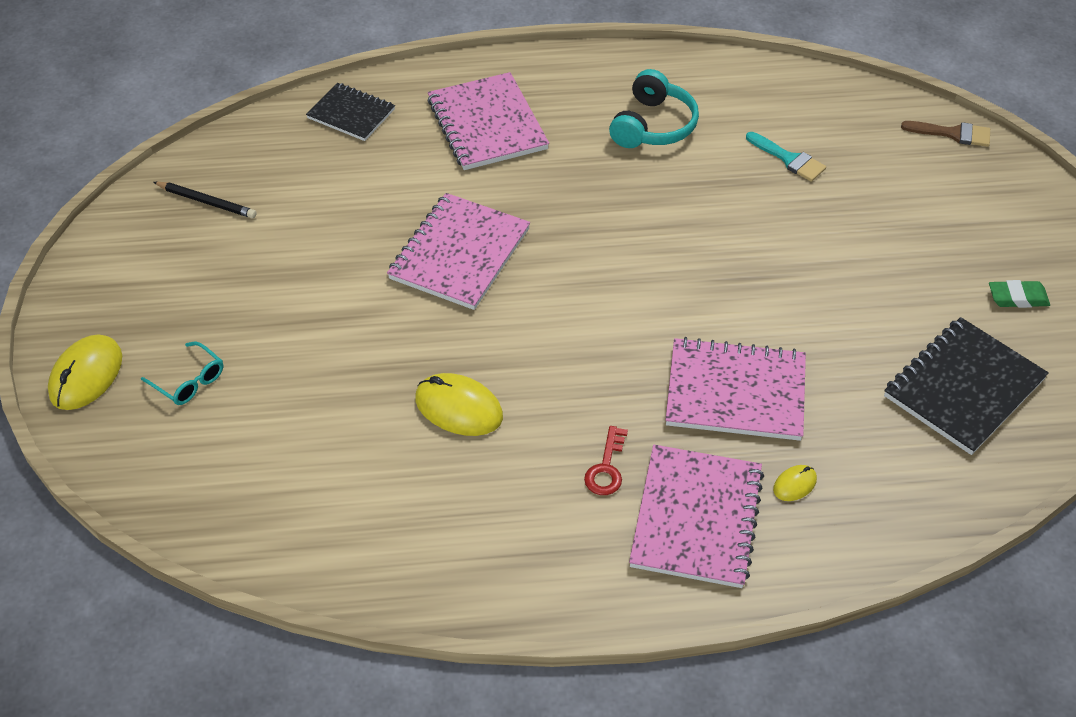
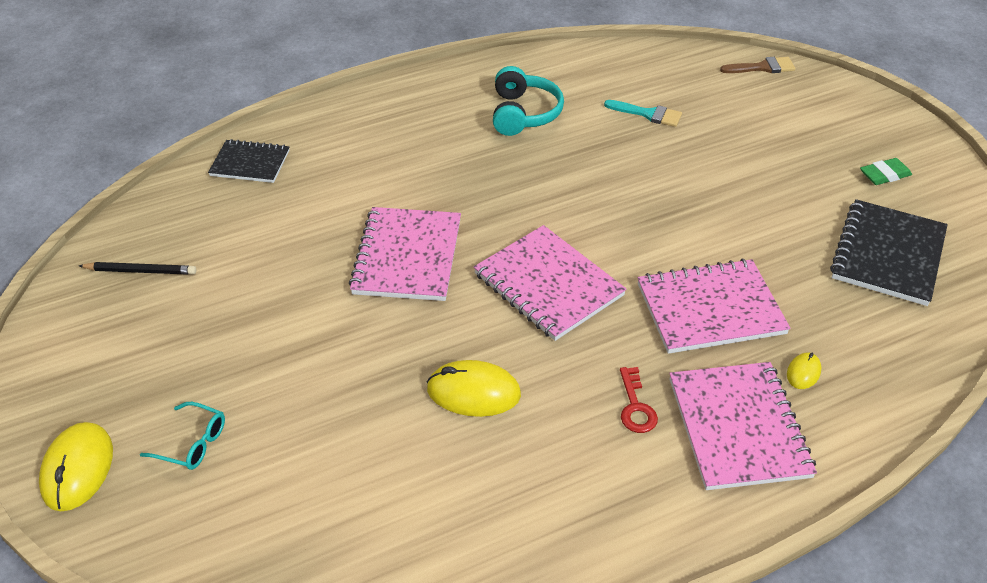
camera: 20 degrees left, 5 degrees down
pink notebook [428,72,549,170] -> pink notebook moved to [474,225,627,341]

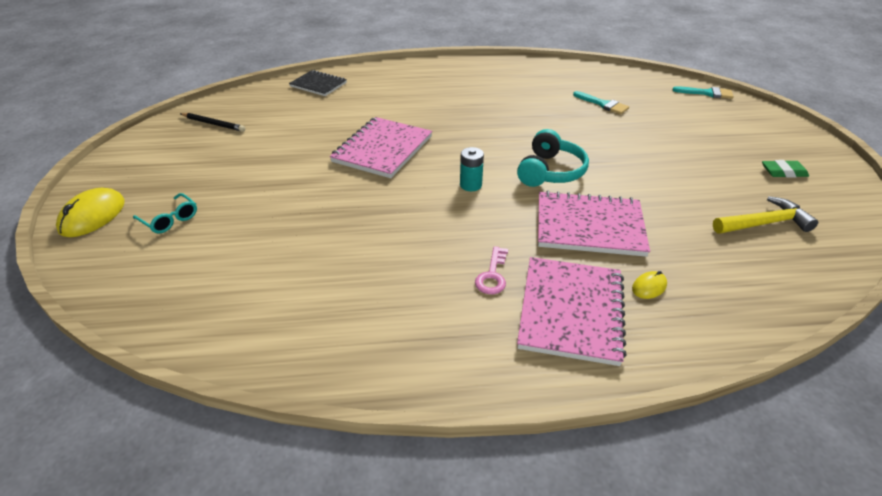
camera: 20 degrees right, 5 degrees down
yellow mouse [426,360,521,417] -> none
pink notebook [474,225,627,341] -> turquoise battery [460,147,484,191]
turquoise headphones [493,66,564,136] -> turquoise headphones moved to [517,129,589,187]
red key [620,367,658,433] -> pink key [475,246,508,294]
brown brush [720,57,795,73] -> turquoise brush [672,86,734,99]
black notebook [830,199,948,306] -> yellow hammer [713,196,818,234]

